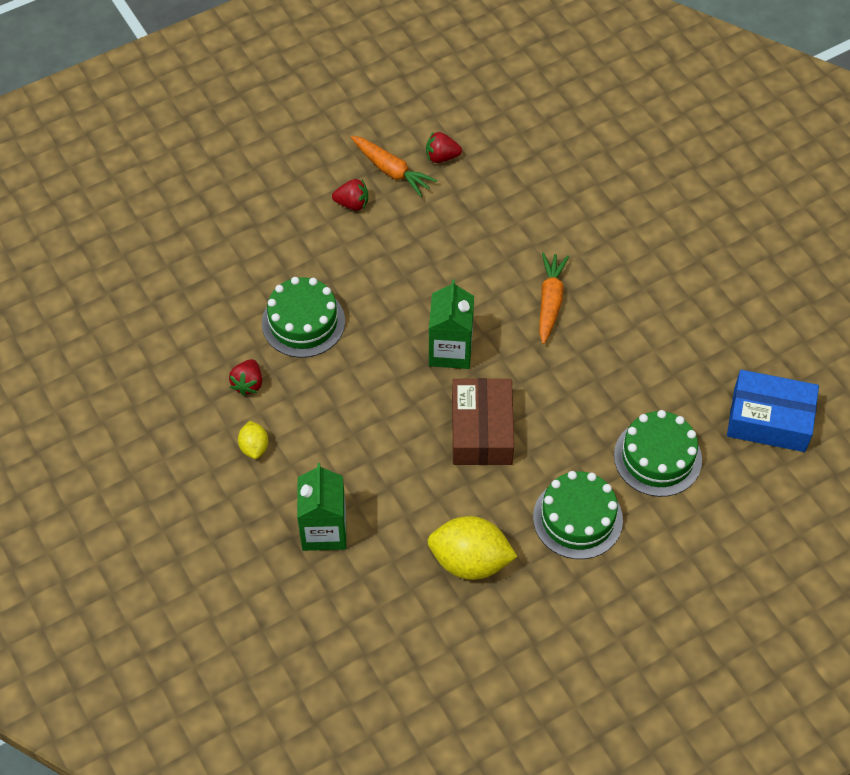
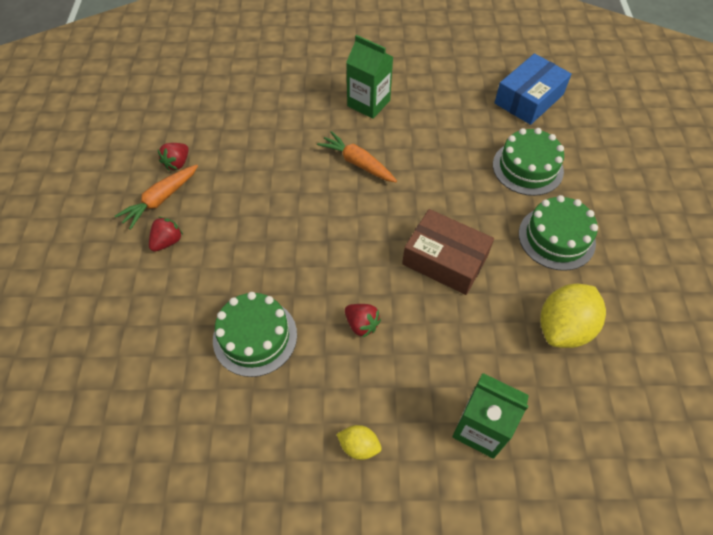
camera: 60 degrees left, 0 degrees up
red strawberry [229,359,262,396] -> red strawberry moved to [345,304,381,338]
orange carrot [351,136,437,197] -> orange carrot turned 150 degrees clockwise [115,165,198,230]
green carton [429,279,474,369] -> green carton moved to [346,35,393,119]

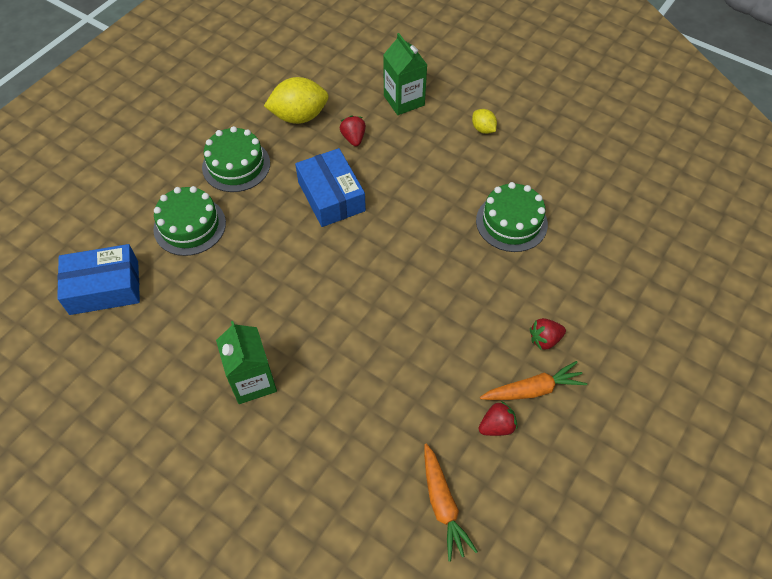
camera: 145 degrees left, 0 degrees up
orange carrot [317,131,397,182] -> orange carrot moved to [424,444,478,562]
red strawberry [345,304,381,338] -> red strawberry moved to [340,115,366,146]
brown box [402,209,494,295] -> blue box [295,148,366,227]

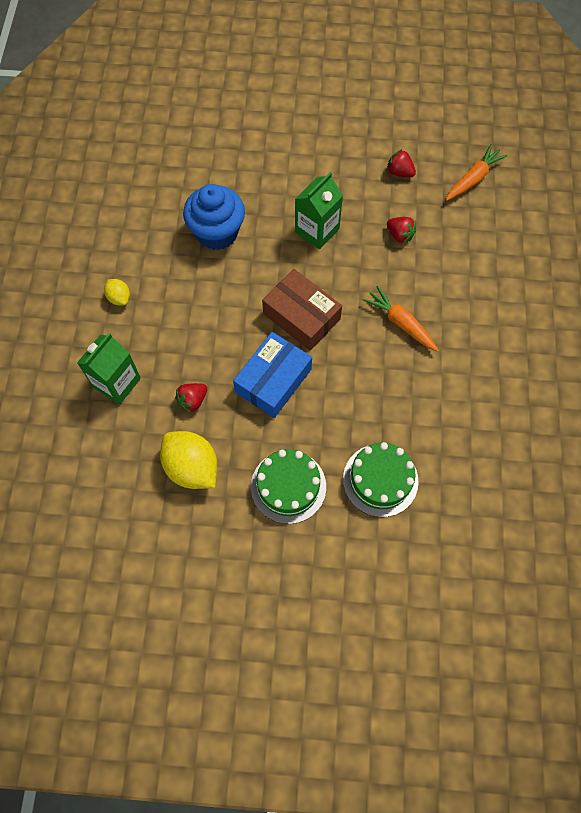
camera: 120 degrees left, 10 degrees up
blue box [57,244,140,315] -> none
green carton [216,321,277,404] -> green carton moved to [295,172,343,249]
yellow lemon [472,109,497,134] -> yellow lemon turned 60 degrees counterclockwise [104,279,130,306]
green cake [476,182,548,252] -> blue cupcake [183,184,245,250]
orange carrot [480,361,587,400] -> orange carrot moved to [363,286,439,352]
red strawberry [530,318,566,350] -> red strawberry moved to [387,217,416,243]
none -> brown box [262,269,342,350]

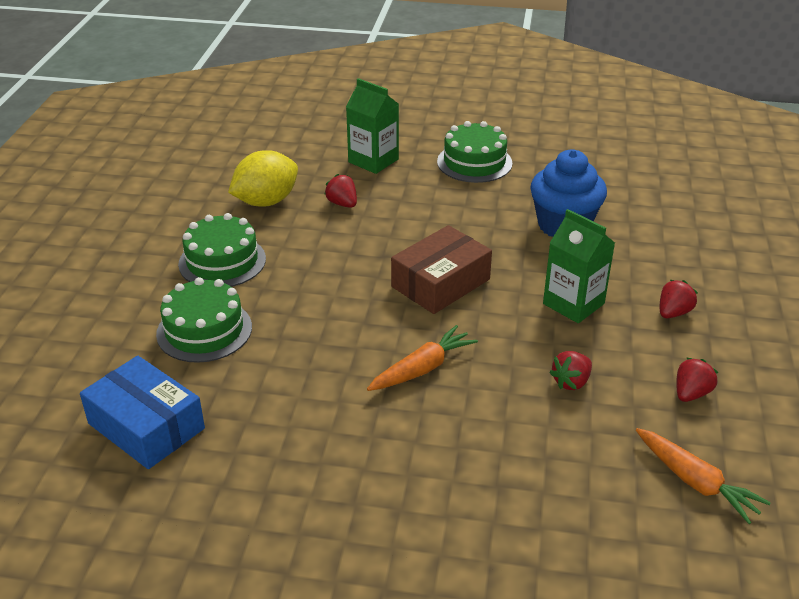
camera: 95 degrees right, 30 degrees down
yellow lemon [104,279,130,306] -> green cake [437,121,512,183]
blue box [233,332,312,418] -> blue box moved to [80,356,205,469]
none -> red strawberry [660,280,698,318]

